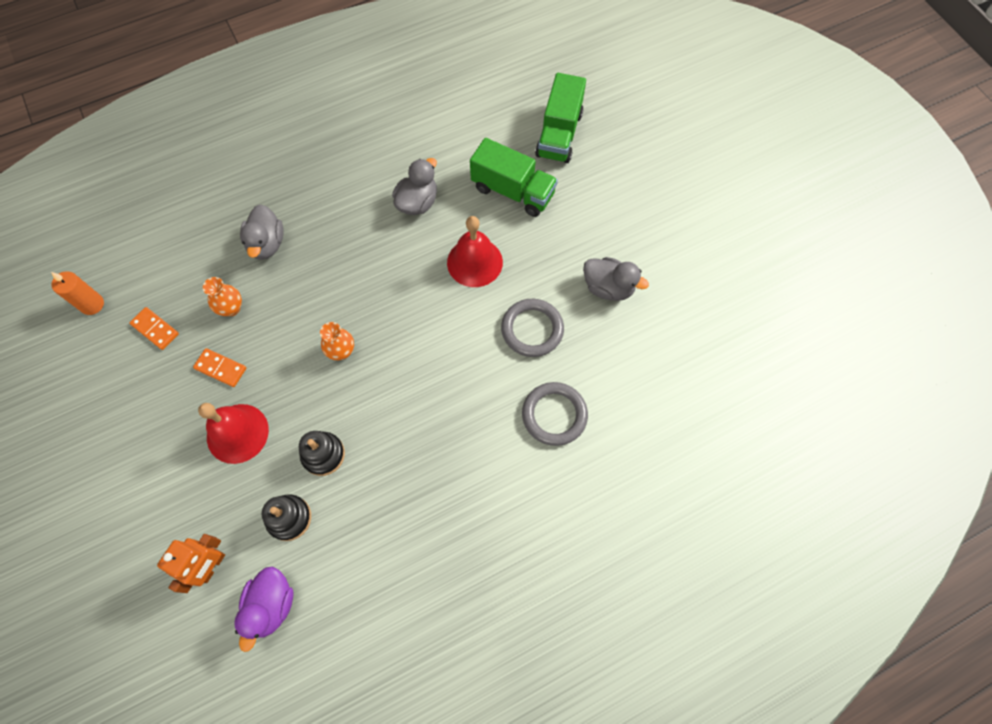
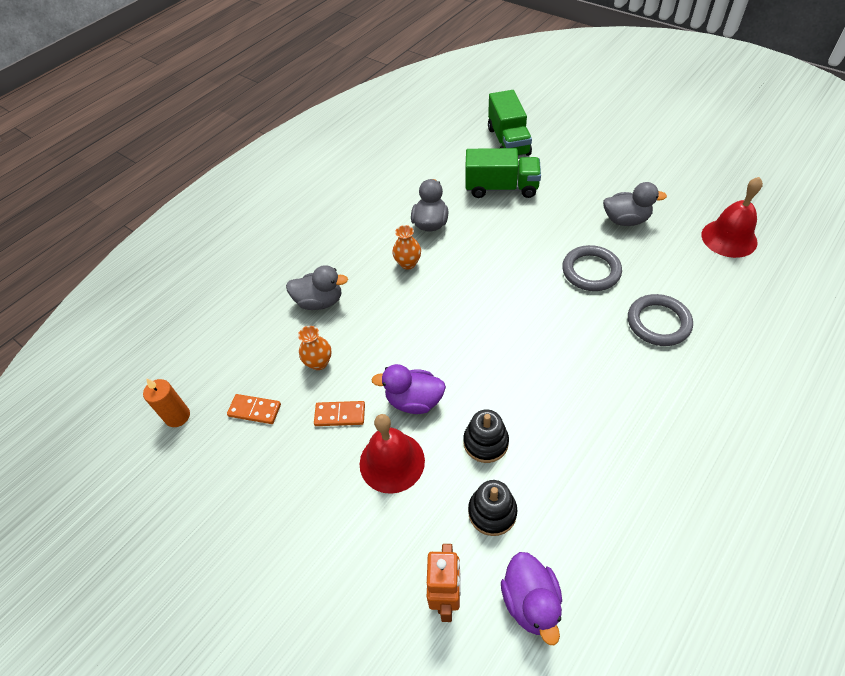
camera: 20 degrees left, 15 degrees down
grey duck [240,205,284,260] -> grey duck turned 60 degrees counterclockwise [286,265,348,310]
orange vase [320,322,354,360] -> orange vase moved to [392,225,421,269]
red bell [447,216,503,287] -> red bell moved to [702,177,763,258]
none -> purple duck [371,364,446,414]

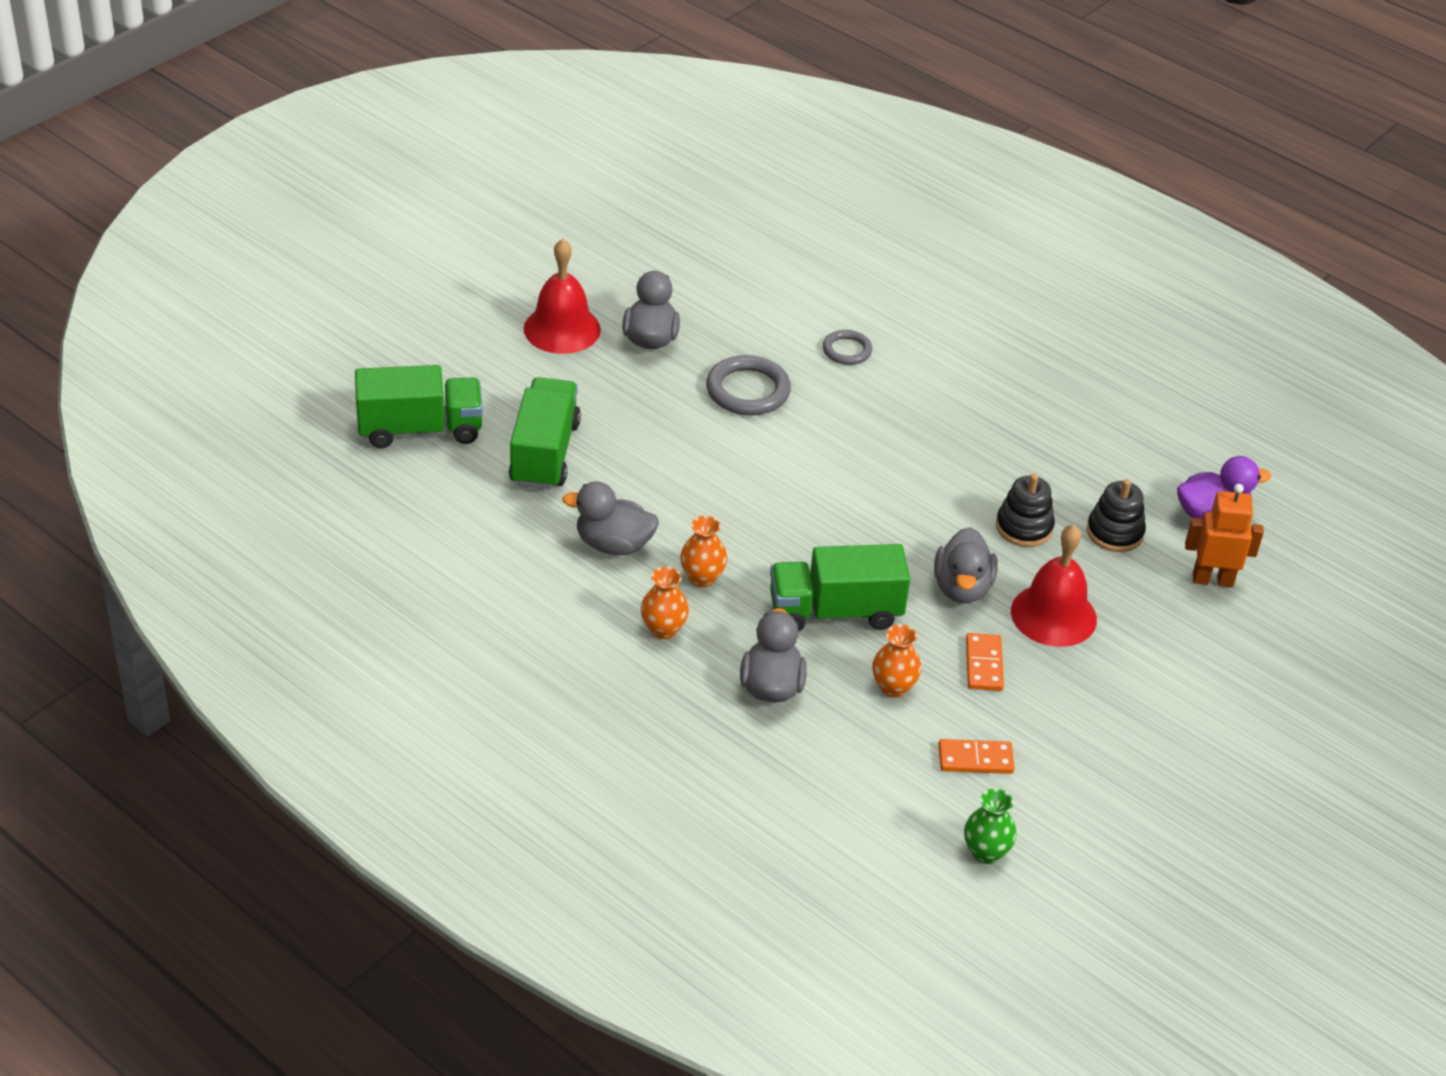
camera: 95 degrees left, 10 degrees down
orange candle [143,378,190,427] -> green vase [964,788,1017,864]
orange domino [227,394,281,424] -> orange domino turned 75 degrees clockwise [938,739,1015,774]
purple duck [371,364,446,414] -> grey duck [934,527,998,603]
grey ring [628,294,693,346] -> grey ring [823,330,872,365], size x0.60
red bell [702,177,763,258] -> red bell moved to [524,239,601,354]
none -> orange vase [641,566,689,639]
none -> green truck [770,544,910,632]

